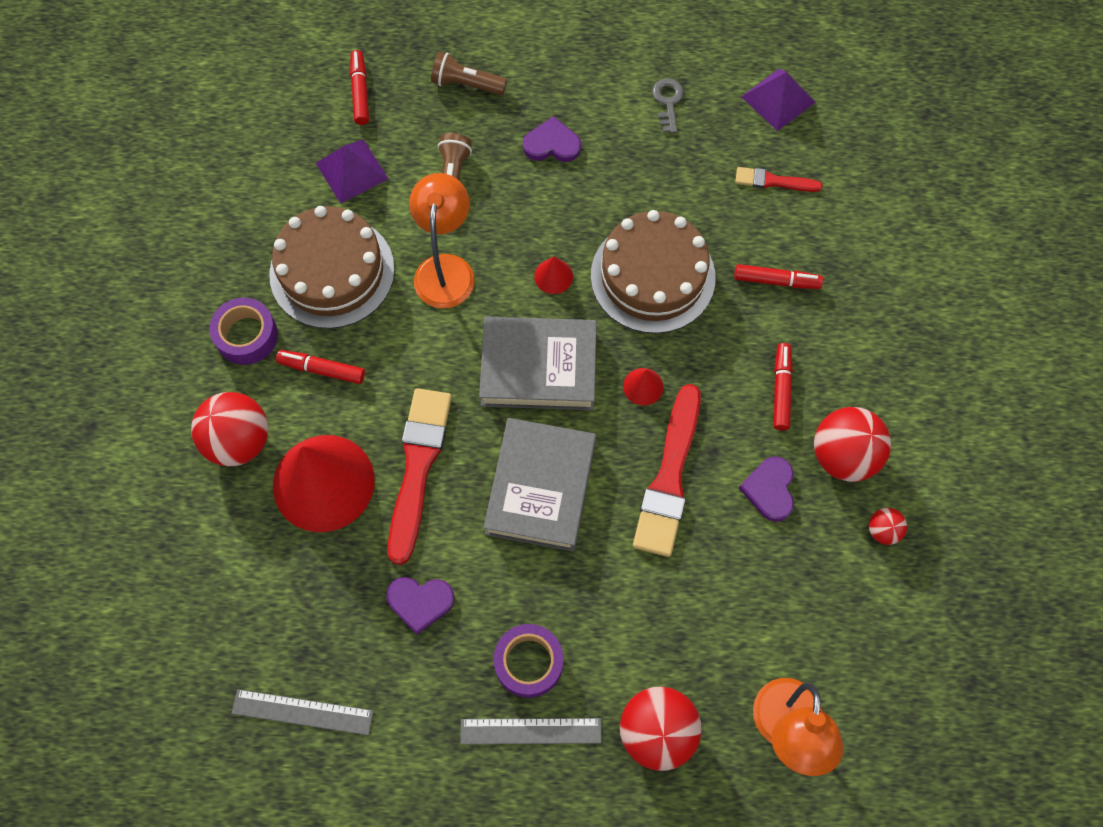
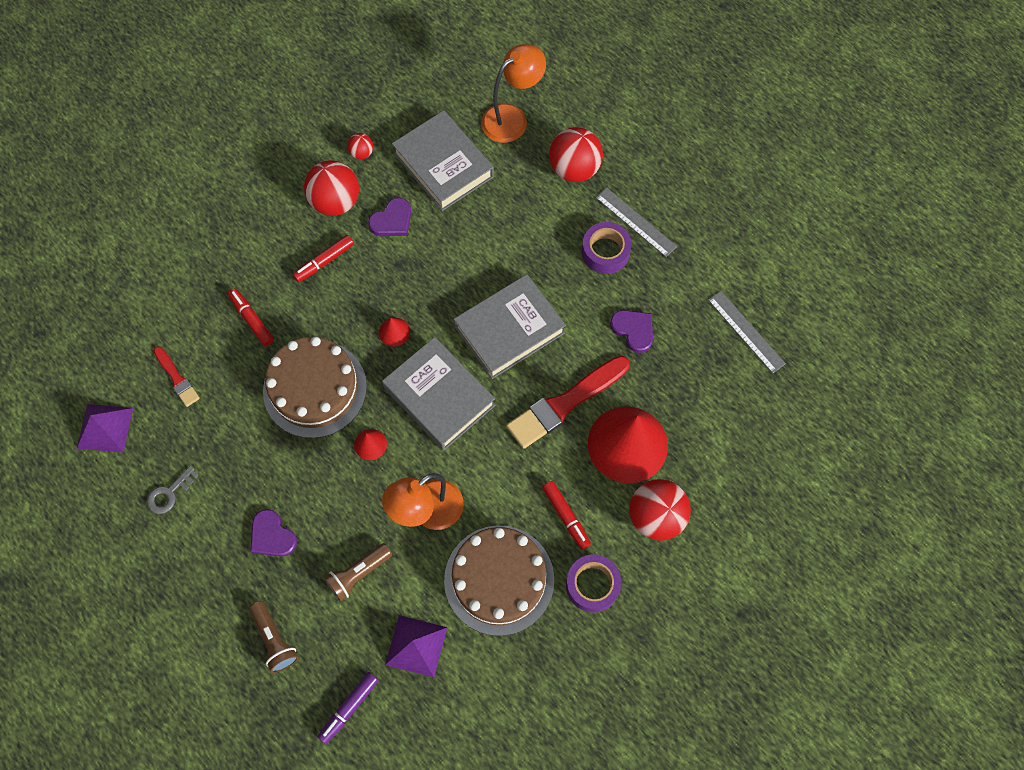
camera: 135 degrees left, 0 degrees up
red marker [350,50,369,125] -> purple marker [318,672,379,744]
red brush [633,384,701,557] -> none
none -> grey book [392,110,494,211]

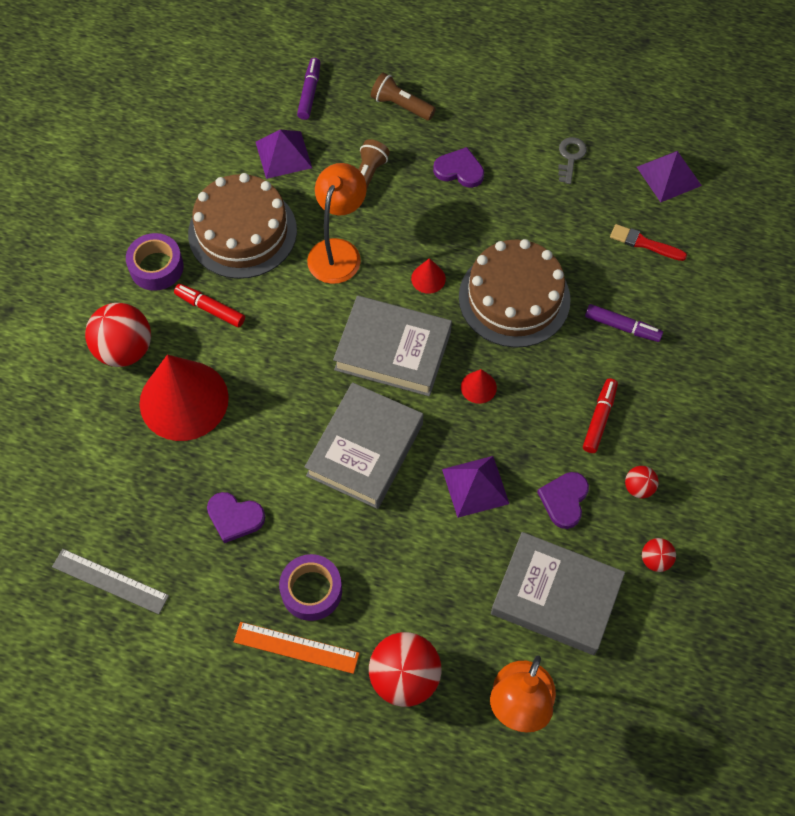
camera: 150 degrees right, 5 degrees down
red marker [228,288,274,346] -> purple marker [585,304,663,342]
red ball [304,160,359,216] -> red ball [625,466,659,499], size x0.49
red brush [506,356,630,449] -> none
grey ruler [596,188,677,257] -> orange ruler [234,622,359,674]
none -> purple pyramid [442,456,509,518]

